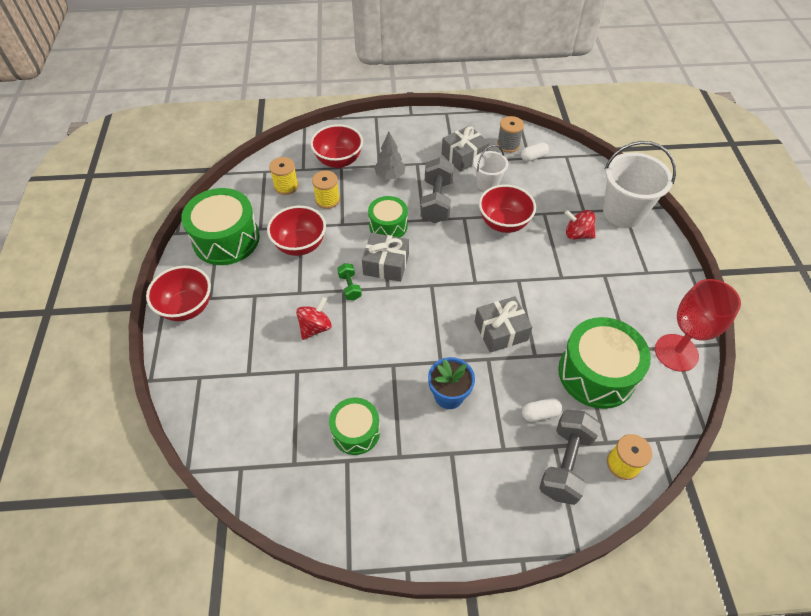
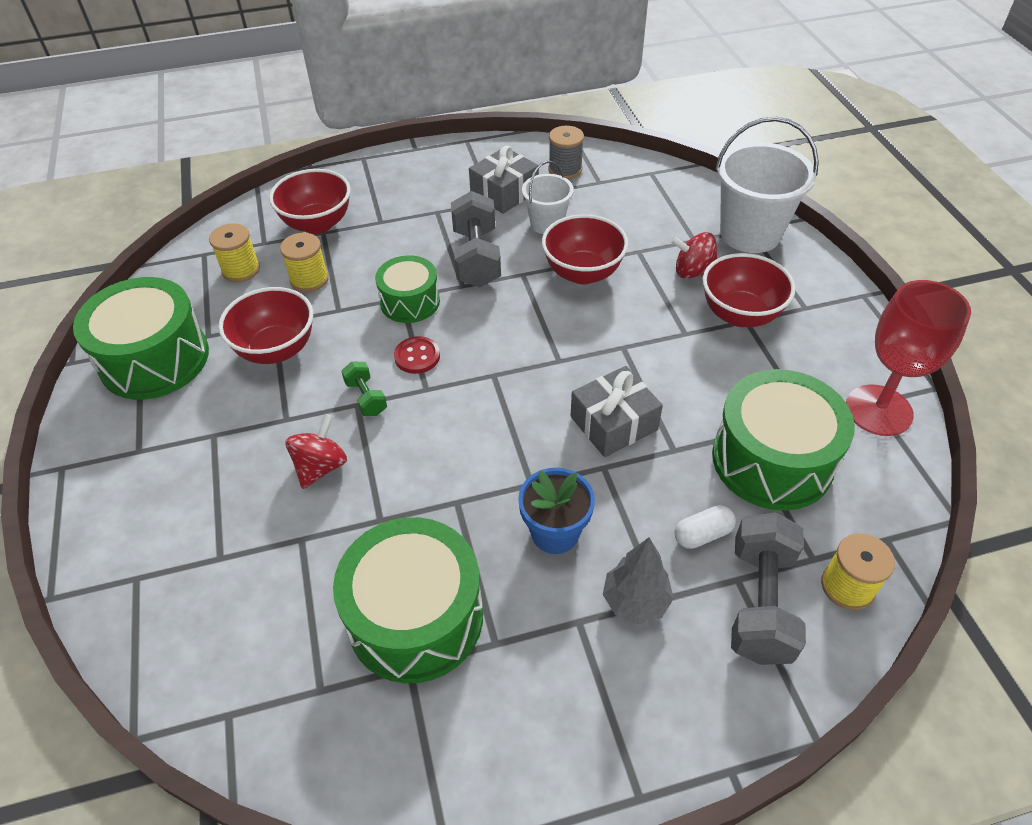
camera: 10 degrees left, 5 degrees down
red bowl [146,265,211,321] -> red bowl moved to [702,253,796,327]
green drum [329,398,380,455] -> green drum [333,517,483,683], size x1.68
grey gift [362,233,409,282] -> red button [394,336,440,374]
grey tree [374,132,405,179] -> grey tree moved to [603,537,674,624]
white capsule [521,142,549,162] -> none

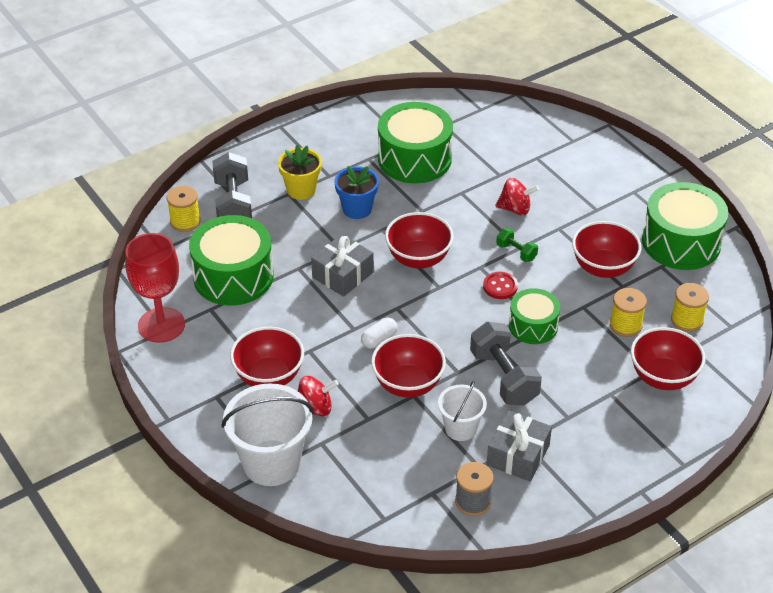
camera: 160 degrees right, 5 degrees down
red spinning top [286,414,347,489] -> red spinning top turned 90 degrees counterclockwise [495,178,539,215]
grey tree [603,537,674,624] -> yellow flower pot [278,144,322,200]
white capsule [675,505,736,549] -> white capsule moved to [361,317,397,349]
none -> red bowl [385,212,454,269]

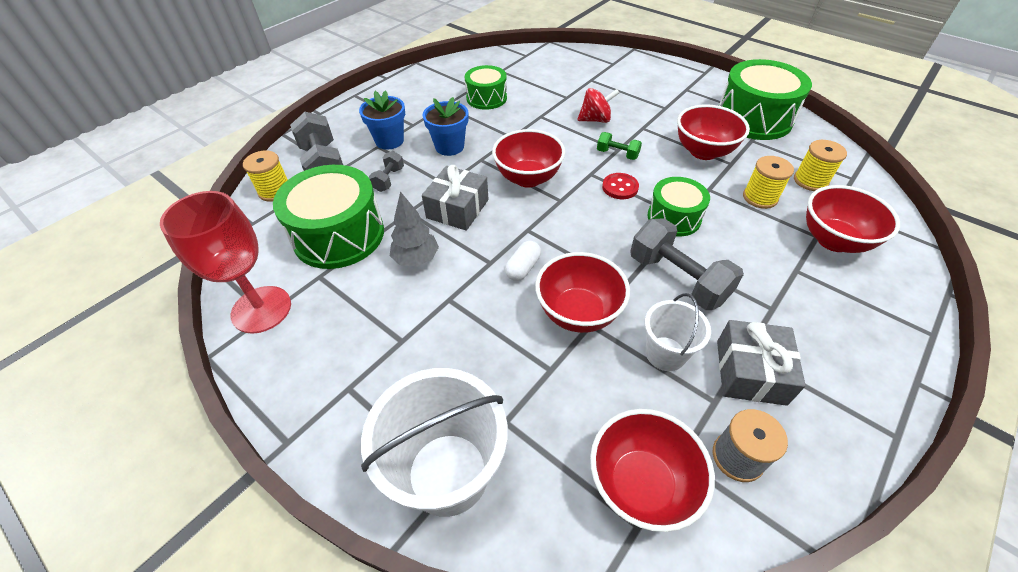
camera: 15 degrees left, 5 degrees up
red bowl [230,327,304,386] -> red bowl moved to [590,409,715,532]
yellow flower pot [278,144,322,200] -> blue flower pot [359,90,405,150]
red spinning top [298,376,339,416] -> none
green drum [378,102,453,183] -> green drum [465,65,507,110], size x0.59
none -> grey dumbbell [369,151,404,192]
none -> grey tree [390,191,439,267]

